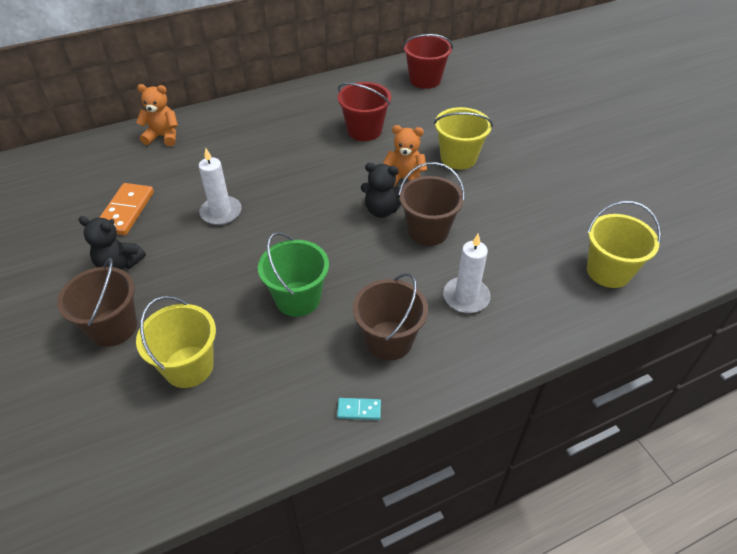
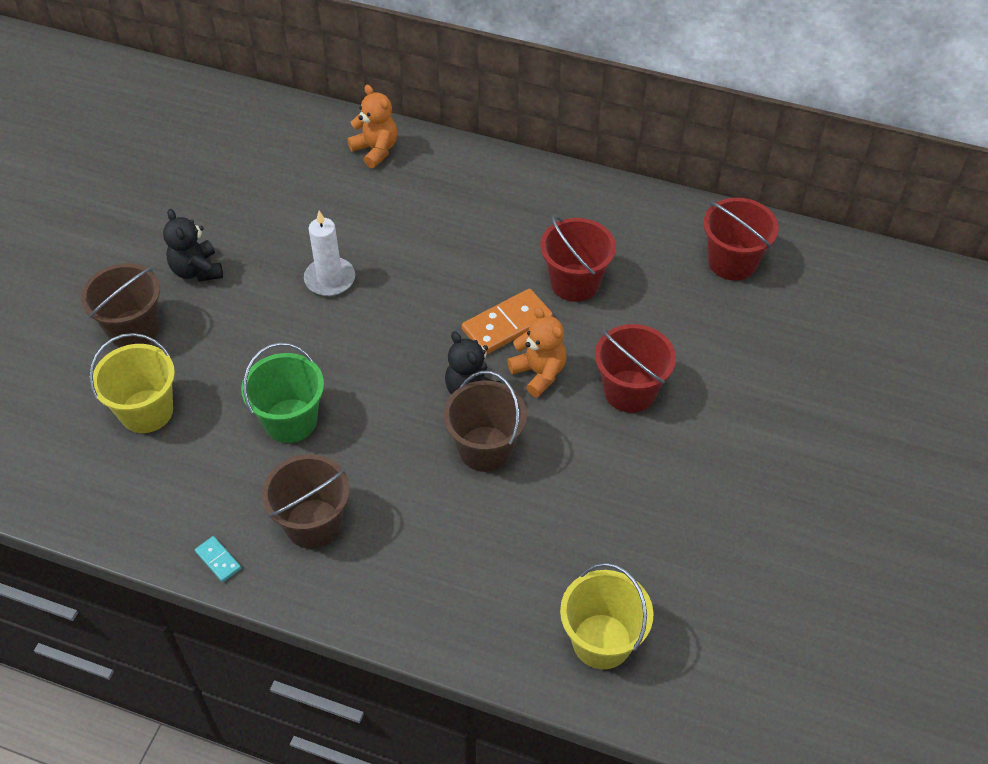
camera: 45 degrees right, 5 degrees up
orange domino [99,183,154,235] -> orange domino moved to [462,289,553,355]
yellow bucket [434,107,493,170] -> red bucket [595,324,676,413]
white candle [443,234,491,313] -> none

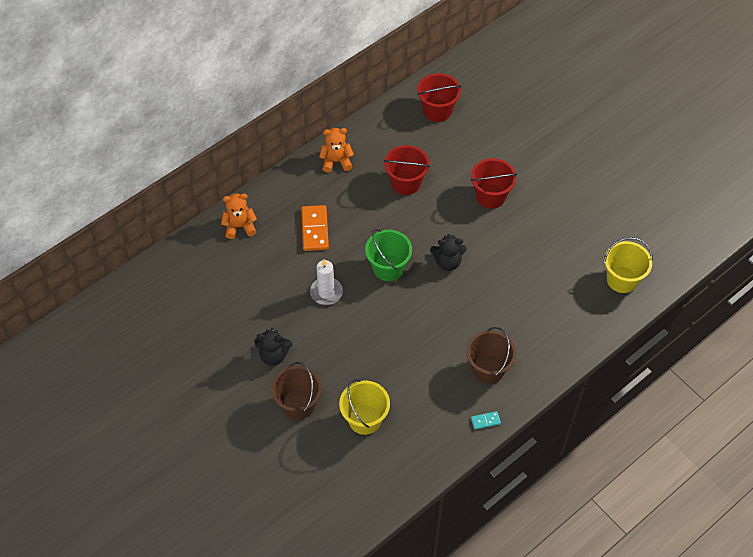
camera: 60 degrees left, 5 degrees up
green bucket [241,343,324,443] -> green bucket moved to [365,229,412,281]
brown bucket [443,371,527,472] -> none
orange domino [462,289,553,355] -> orange domino moved to [301,205,329,251]
orange teddy bear [507,307,567,397] -> orange teddy bear moved to [319,128,354,173]

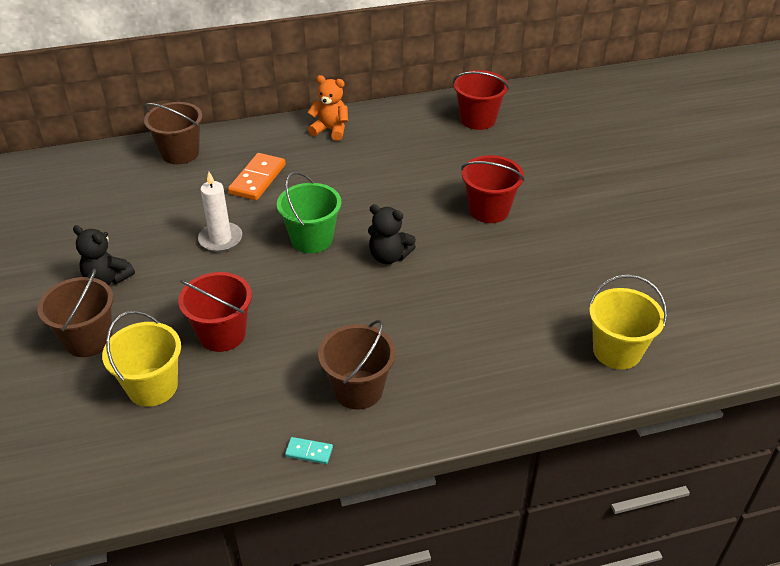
camera: 25 degrees right, 15 degrees down
orange teddy bear [221,194,257,239] -> brown bucket [144,102,203,164]
red bucket [384,145,430,195] -> red bucket moved to [178,272,252,352]

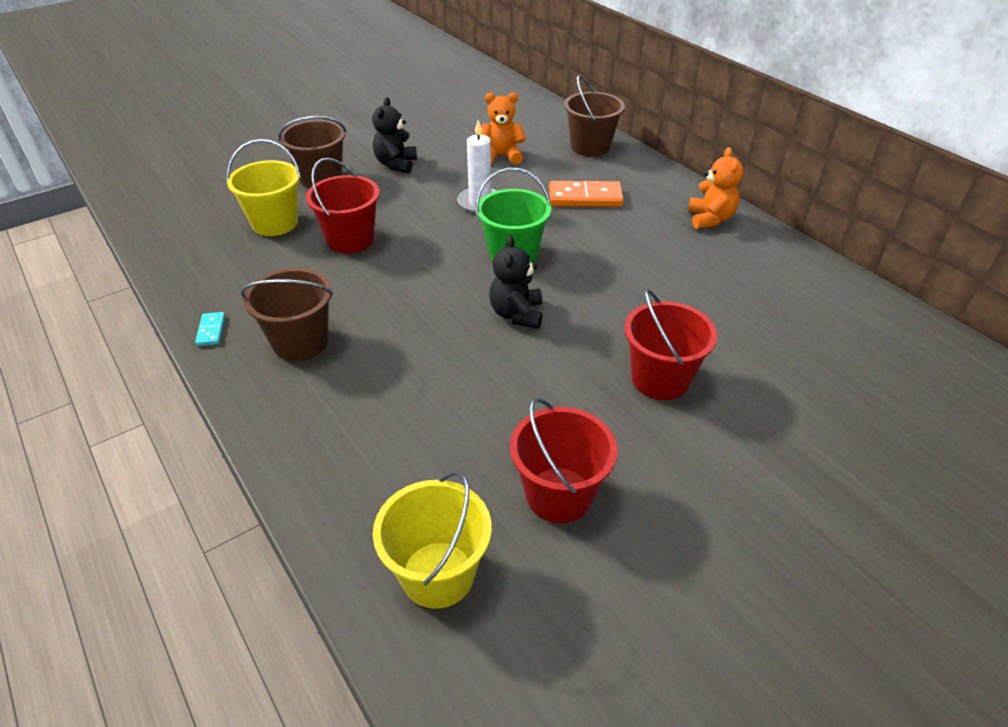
camera: 70 degrees right, 0 degrees up
red bucket [453,70,509,130] -> red bucket moved to [510,398,618,523]
none -> orange teddy bear [481,92,526,164]

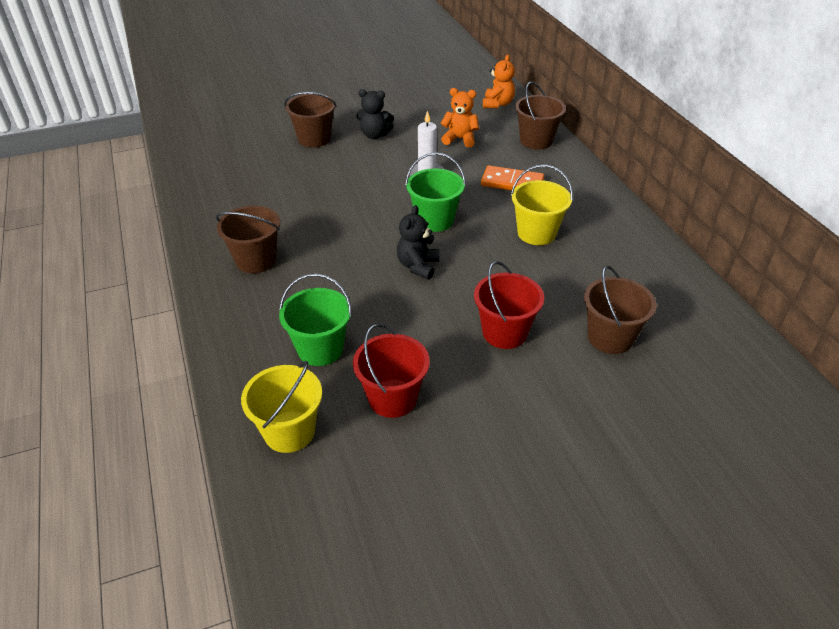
camera: 15 degrees right, 0 degrees up
turquoise domino [195,312,225,346] -> none
yellow bucket [227,139,301,236] -> yellow bucket moved to [511,165,573,245]
red bucket [306,158,380,253] -> none
black teddy bear [372,97,417,174] -> black teddy bear turned 105 degrees counterclockwise [357,89,394,139]
orange teddy bear [688,147,743,229] -> orange teddy bear moved to [483,54,515,108]
none -> green bucket [279,274,352,366]
none -> brown bucket [584,266,656,354]

